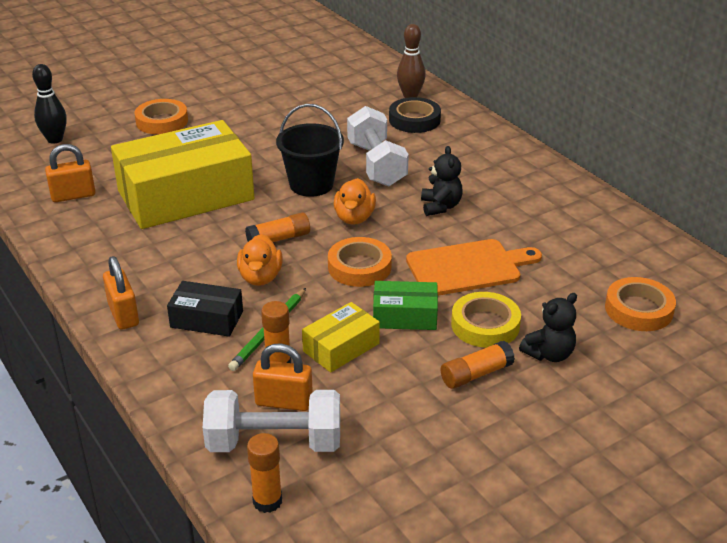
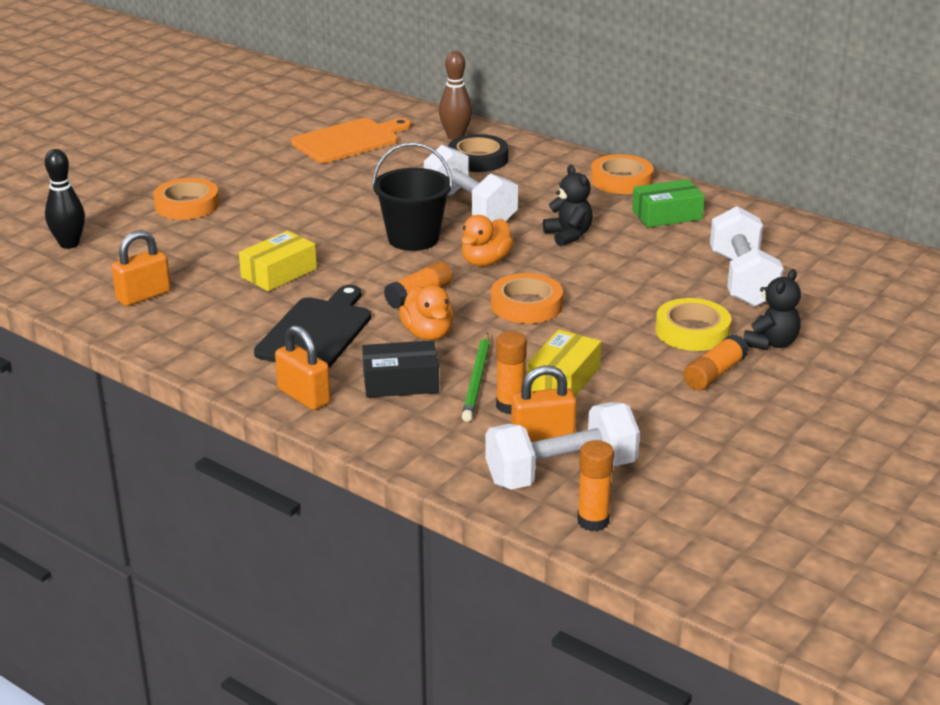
camera: 20 degrees left, 5 degrees down
yellow box [111,120,254,229] -> yellow box [239,231,317,291], size x0.46
orange duck [334,178,376,225] -> orange duck turned 45 degrees clockwise [461,215,514,267]
green box [373,281,438,330] -> green box moved to [632,179,705,228]
orange cutting board [406,239,542,296] -> orange cutting board moved to [291,118,411,163]
orange tape [605,277,676,331] -> orange tape moved to [591,154,653,194]
none -> black cutting board [254,285,371,368]
none -> white dumbbell [710,206,784,307]

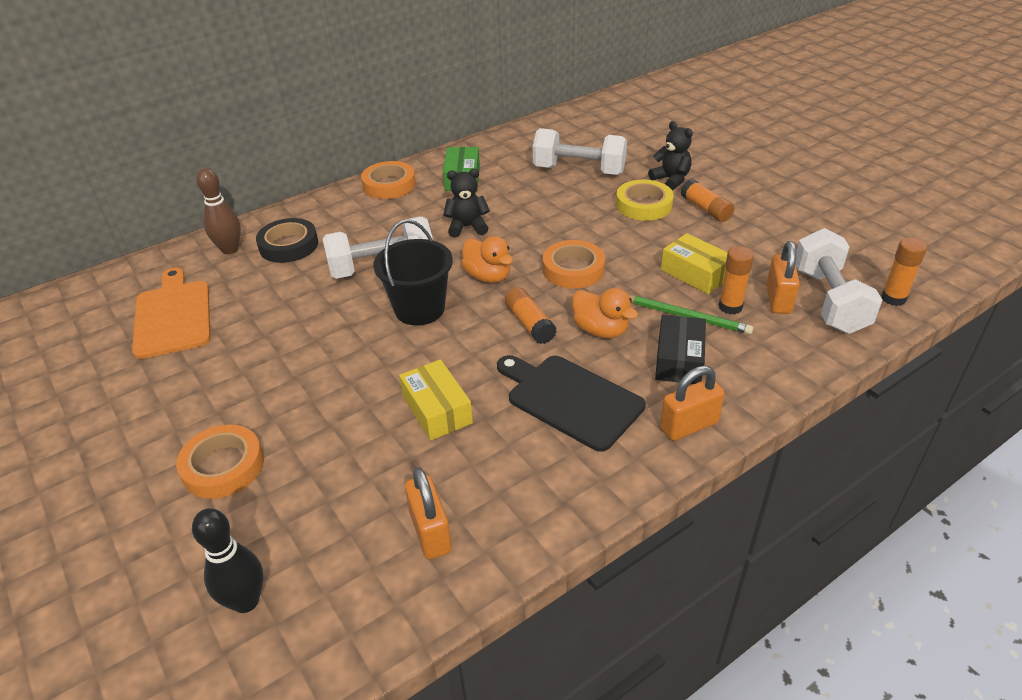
camera: 70 degrees left, 10 degrees up
orange duck [399,285,454,340] -> orange duck turned 45 degrees clockwise [572,288,638,338]

